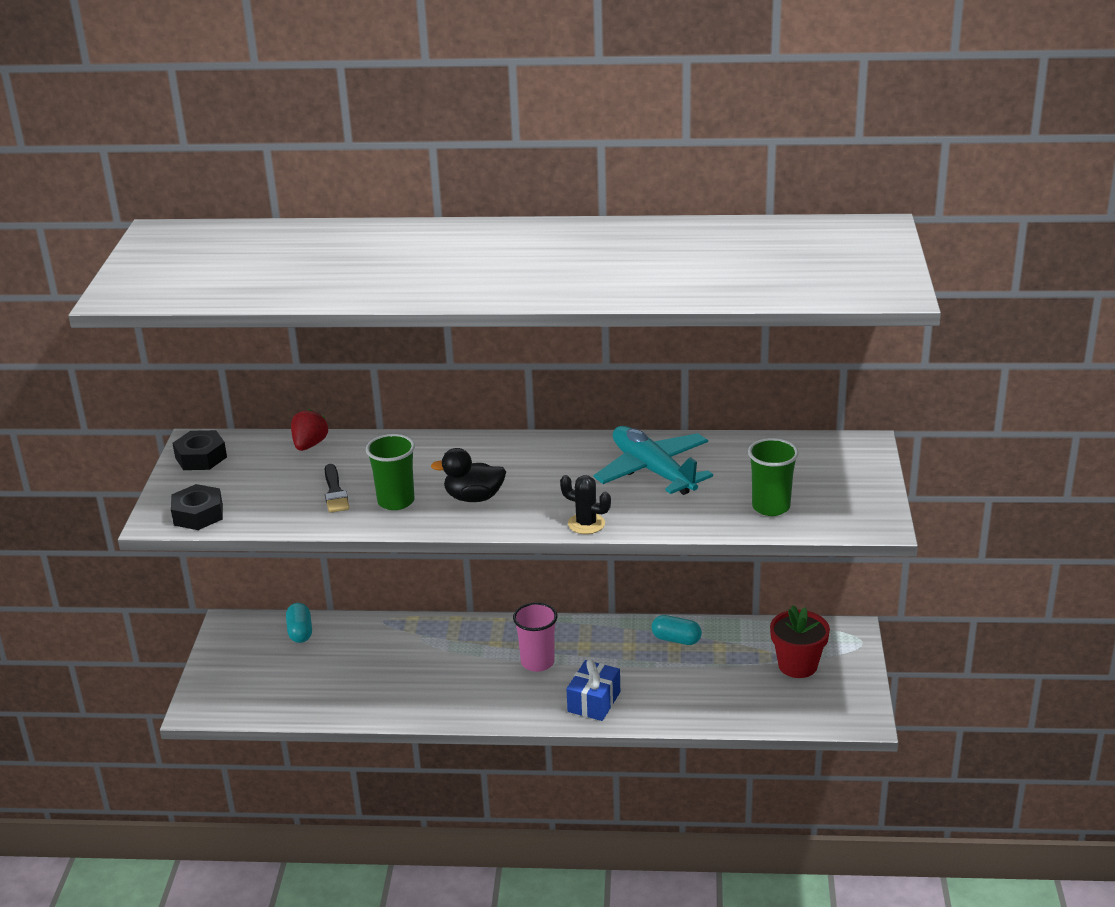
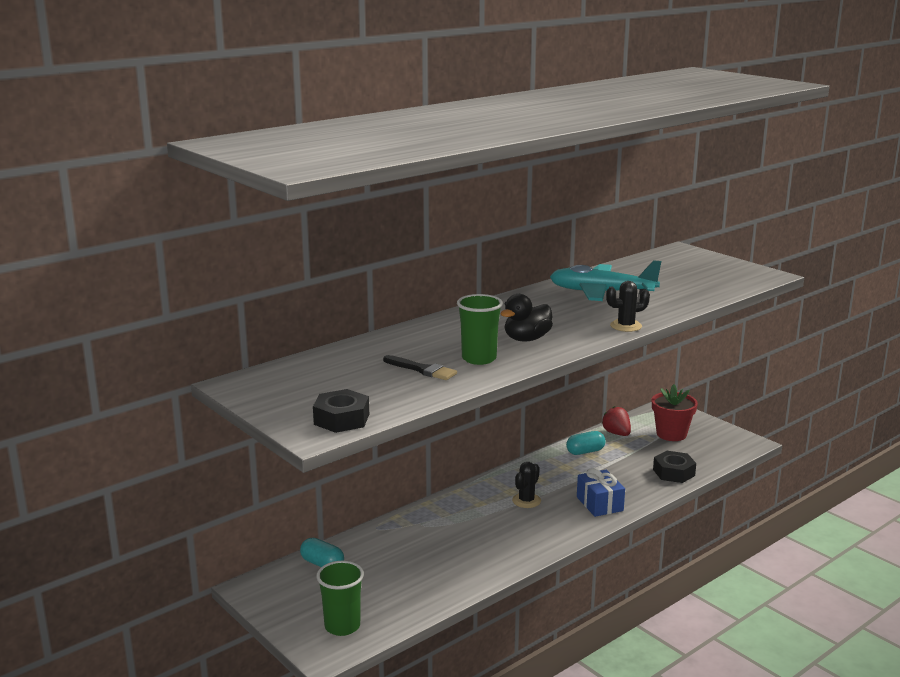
camera: 45 degrees left, 10 degrees down
black nut [172,430,227,470] -> black nut moved to [653,451,696,483]
red strawberry [291,409,328,451] -> red strawberry moved to [602,406,631,436]
pink cup [513,602,557,672] -> black cactus [512,462,541,508]
green cup [748,438,799,516] -> green cup moved to [316,561,364,636]

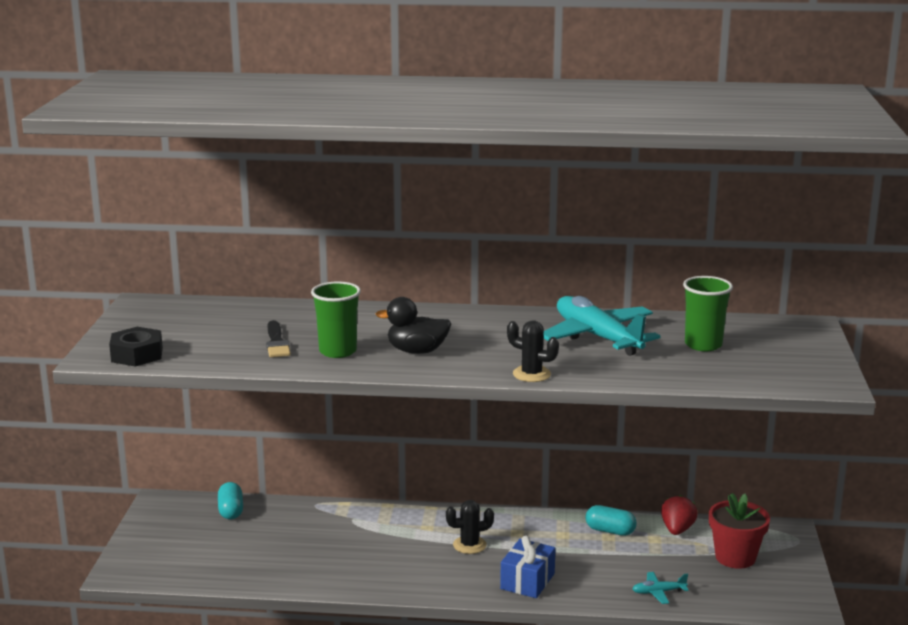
camera: 45 degrees right, 0 degrees up
green cup [316,561,364,636] -> green cup moved to [683,276,733,351]
black nut [653,451,696,483] -> turquoise plane [632,572,688,604]

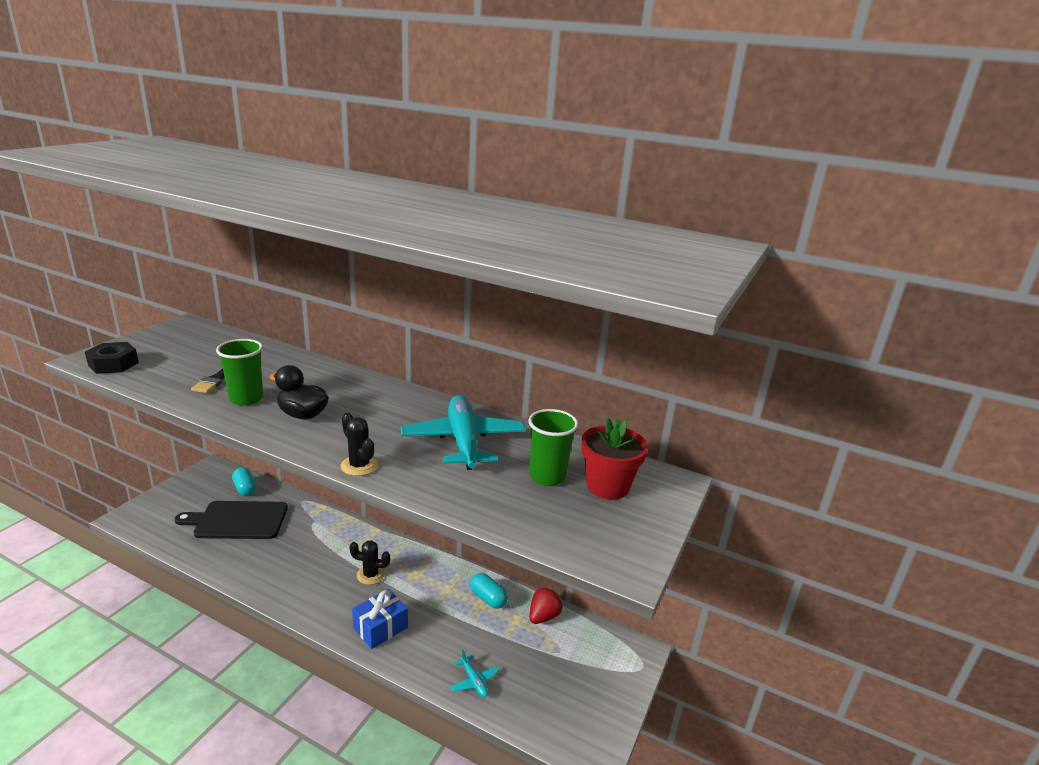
camera: 20 degrees right, 5 degrees up
turquoise capsule [218,482,243,520] -> turquoise capsule turned 45 degrees counterclockwise [232,467,257,496]
turquoise plane [632,572,688,604] -> turquoise plane turned 135 degrees counterclockwise [450,650,499,698]
red flower pot [709,493,770,569] -> red flower pot moved to [581,418,648,500]
none -> black cutting board [175,501,288,539]

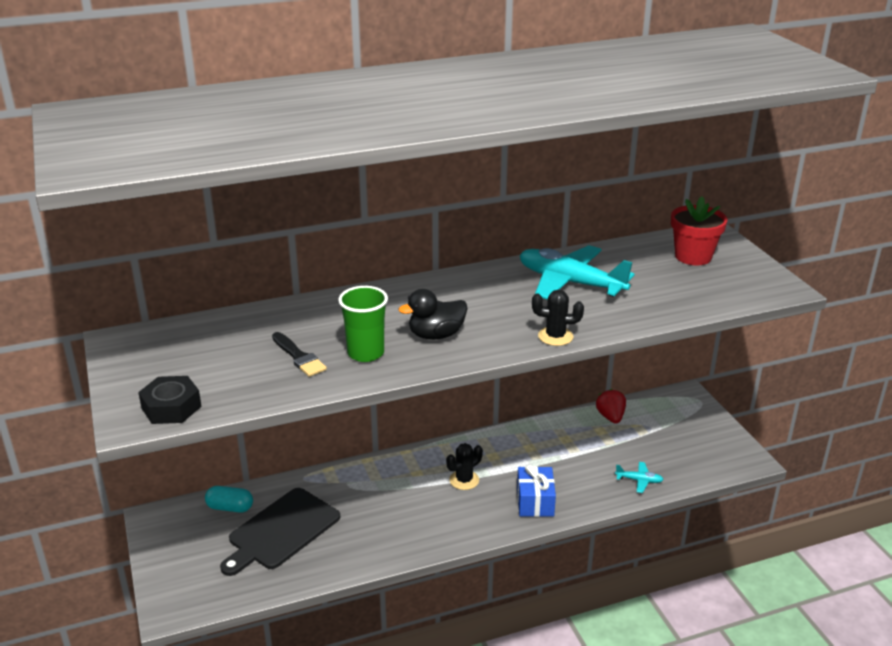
camera: 45 degrees left, 5 degrees up
turquoise capsule [470,573,508,609] -> none
green cup [528,409,578,486] -> none

